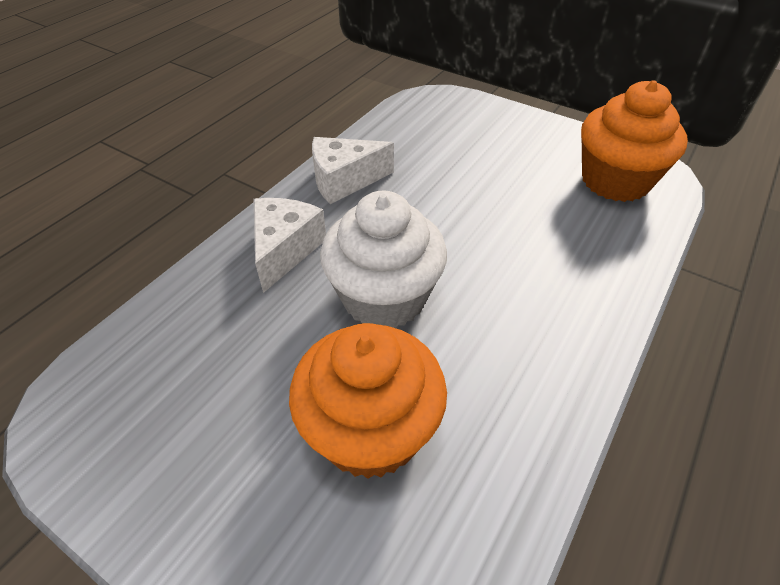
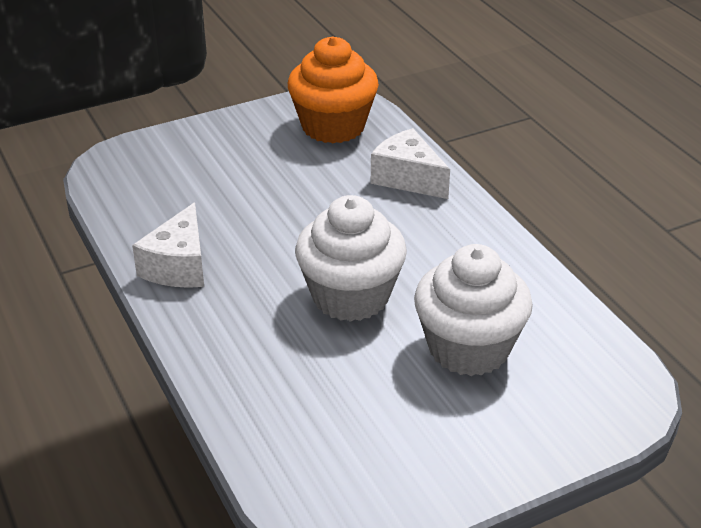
camera: 60 degrees left, 10 degrees down
white cheese [253,198,326,293] -> white cheese moved to [371,128,450,199]
orange cupcake [289,323,447,479] -> white cupcake [414,244,533,376]

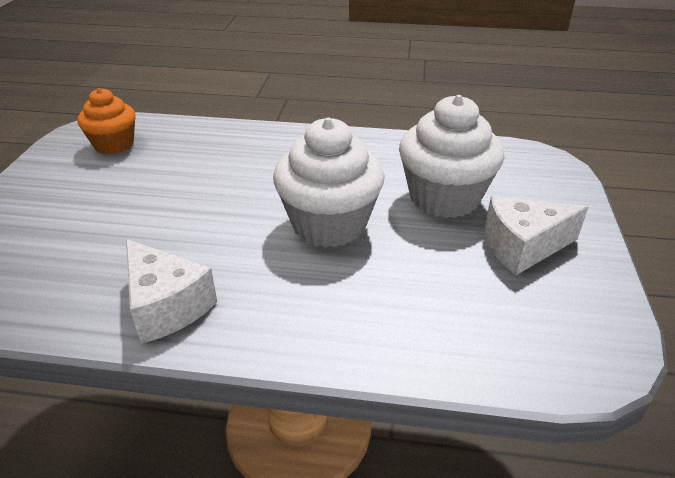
camera: 55 degrees left, 0 degrees up
orange cupcake [288,36,379,143] -> orange cupcake [78,88,136,154], size x0.63
white cheese [371,128,450,199] -> white cheese moved to [484,196,588,275]

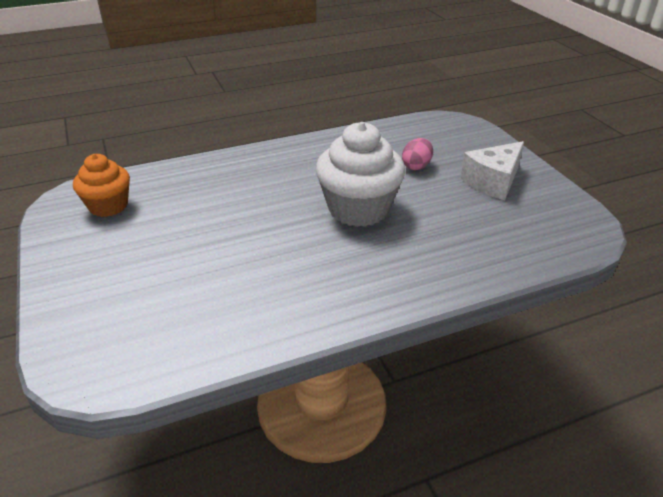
camera: 30 degrees left, 0 degrees up
white cheese [126,239,217,344] -> none
white cupcake [399,95,505,218] -> pink egg [402,138,433,170]

